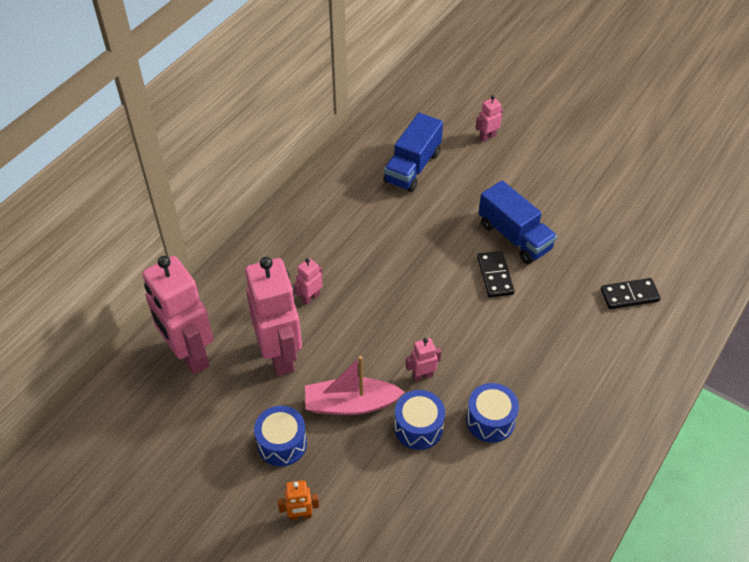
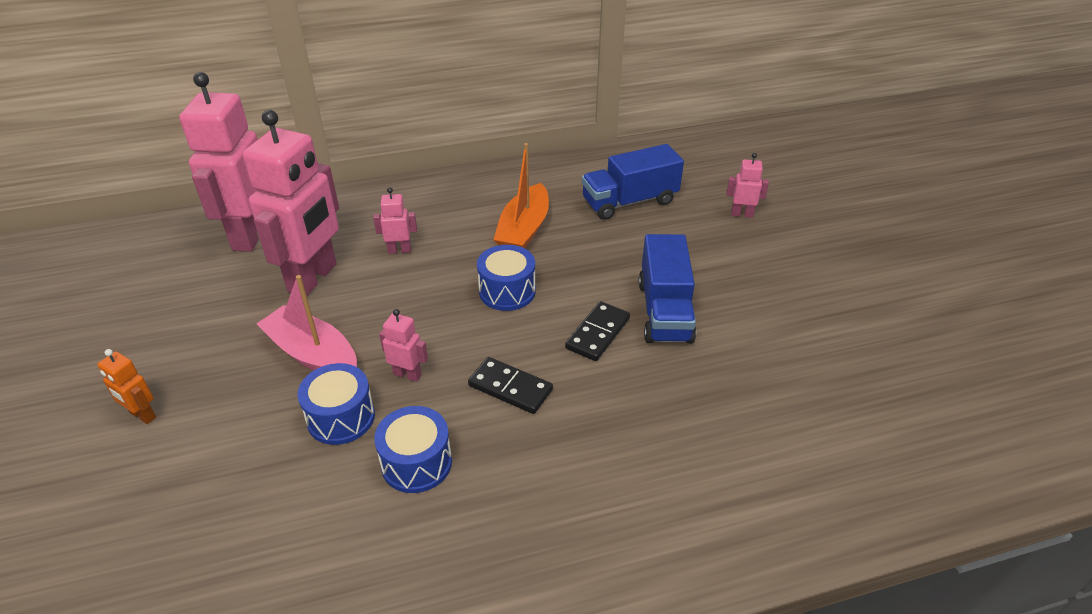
camera: 40 degrees right, 10 degrees down
blue drum [254,406,307,466] -> blue drum moved to [477,245,536,311]
black domino [601,278,661,309] -> black domino moved to [468,357,553,414]
none -> orange boat [493,143,549,248]

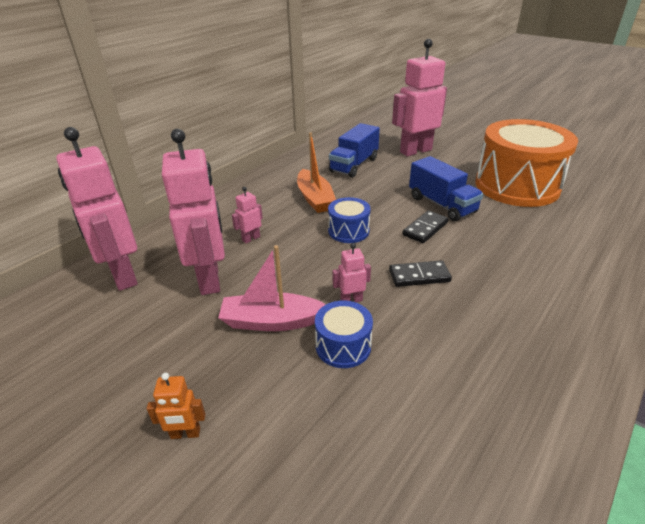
camera: 35 degrees left, 5 degrees down
blue drum [374,406,452,493] -> none
black domino [565,301,630,361] -> black domino turned 45 degrees clockwise [402,210,449,243]
pink robot [726,153,769,218] -> pink robot [392,39,447,157], size x2.37
none -> orange drum [475,119,578,207]

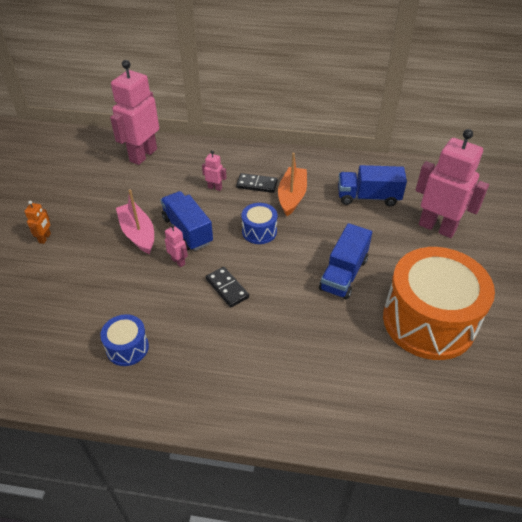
camera: 60 degrees right, 10 degrees up
orange robot [147,373,205,439] -> orange robot turned 135 degrees counterclockwise [24,201,51,244]
pink robot [162,129,225,295] -> none
orange boat [297,133,336,213] -> orange boat turned 150 degrees clockwise [278,153,307,216]
blue drum [315,300,373,368] -> blue drum moved to [100,314,149,366]
black domino [402,210,449,243] -> black domino moved to [236,173,278,193]
none -> blue truck [160,191,213,251]

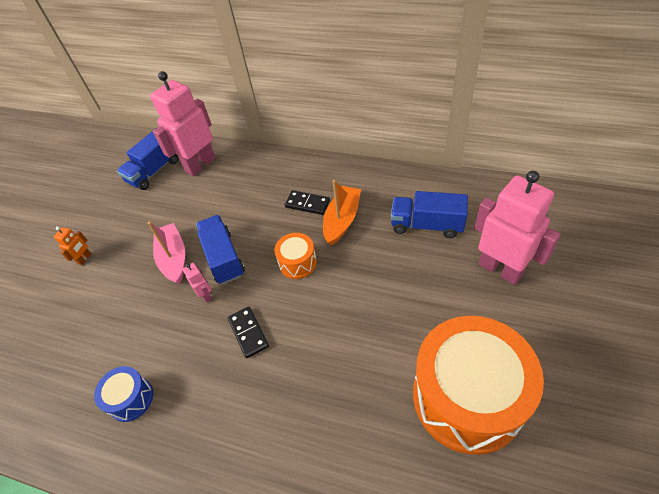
camera: 15 degrees right, 5 degrees up
pink robot [202,150,226,191] -> none
blue drum [241,203,277,244] -> orange drum [274,233,317,279]
blue truck [319,223,372,300] -> blue truck moved to [117,129,178,190]

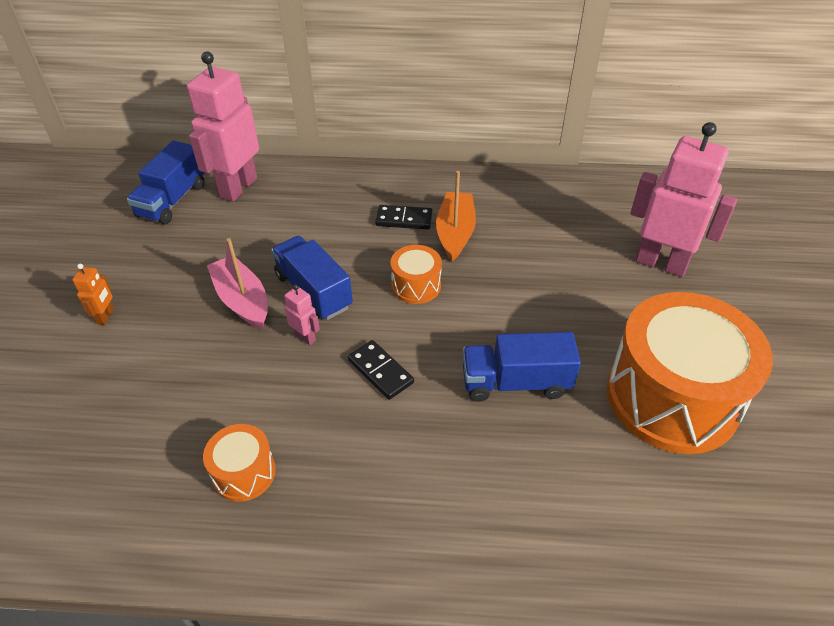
camera: 20 degrees left, 5 degrees down
blue drum [94,366,153,422] -> orange drum [203,424,276,502]
blue truck [391,191,468,238] -> blue truck moved to [463,332,581,402]

